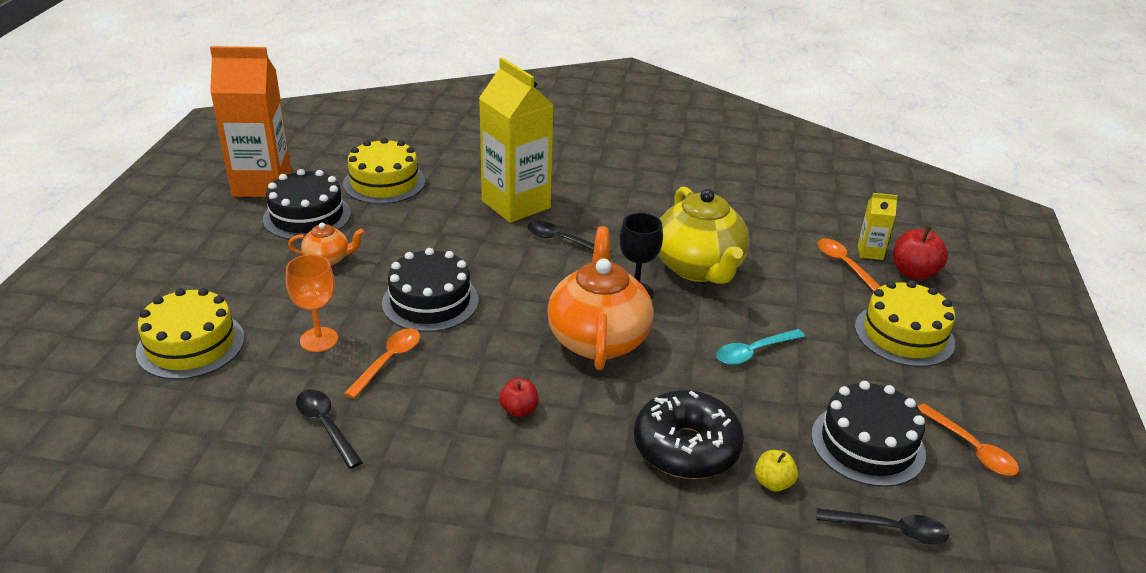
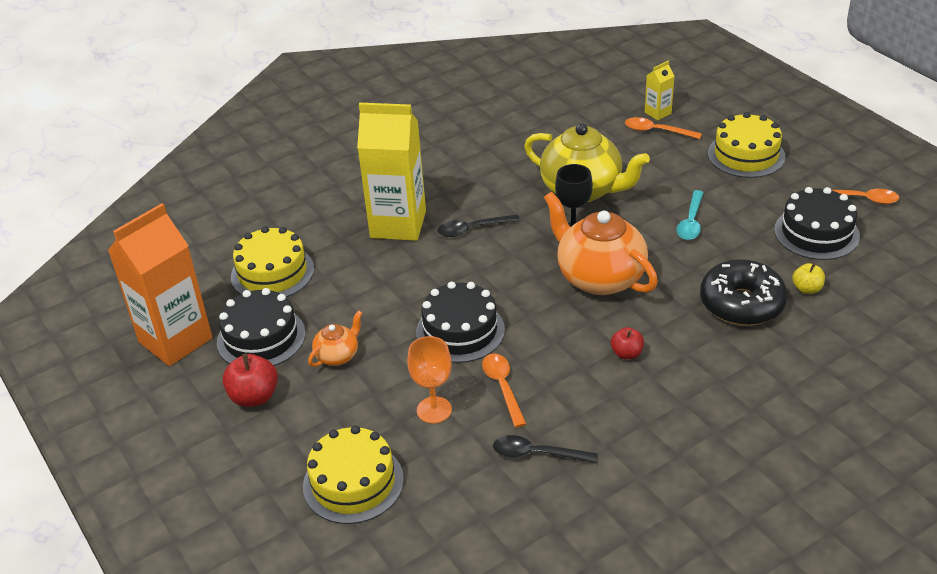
camera: 40 degrees left, 5 degrees up
black spoon [816,508,950,545] -> none
red apple [893,226,948,280] -> red apple moved to [222,354,278,407]

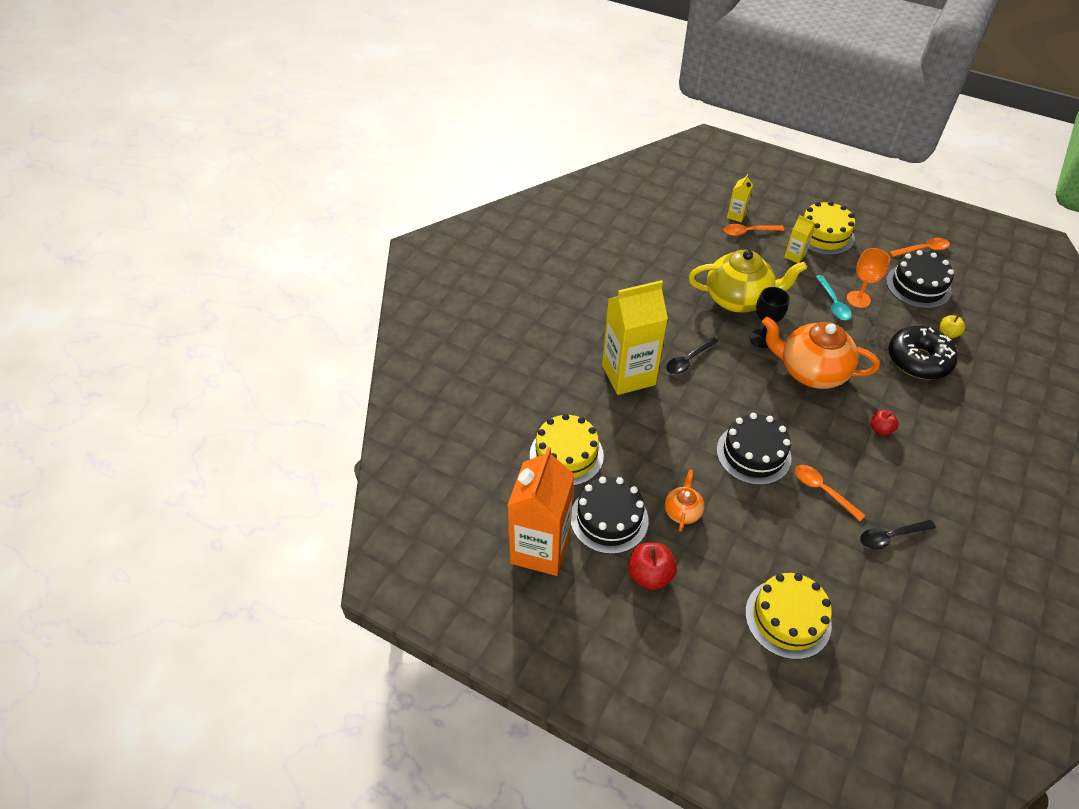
camera: 30 degrees left, 10 degrees up
orange goblet [407,336,452,423] -> orange goblet moved to [847,248,890,308]
none -> yellow carton [784,215,815,263]

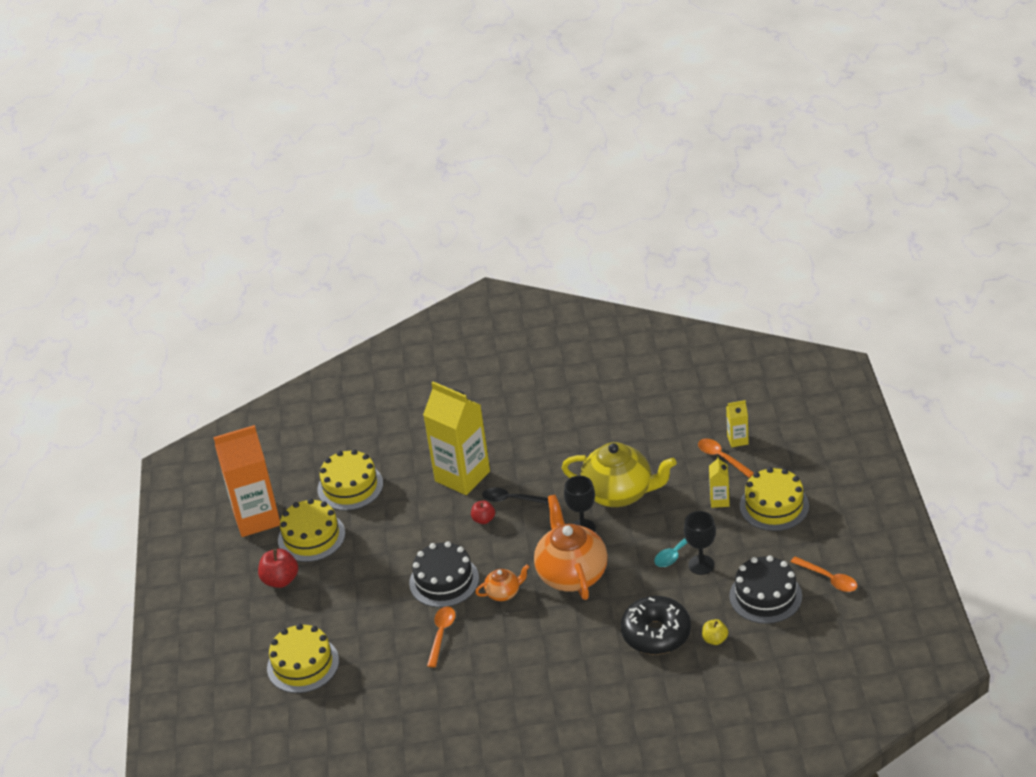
camera: 60 degrees right, 10 degrees down
black cake [571,476,649,554] -> yellow cake [278,498,345,562]
orange teapot [665,469,704,532] -> orange teapot moved to [475,564,530,601]
yellow teapot [689,250,807,312] -> yellow teapot turned 45 degrees counterclockwise [562,442,677,507]
orange goblet [847,248,890,308] -> black goblet [684,511,716,575]
black spoon [860,520,936,550] -> none
red apple [871,410,898,435] -> red apple moved to [471,500,495,524]

